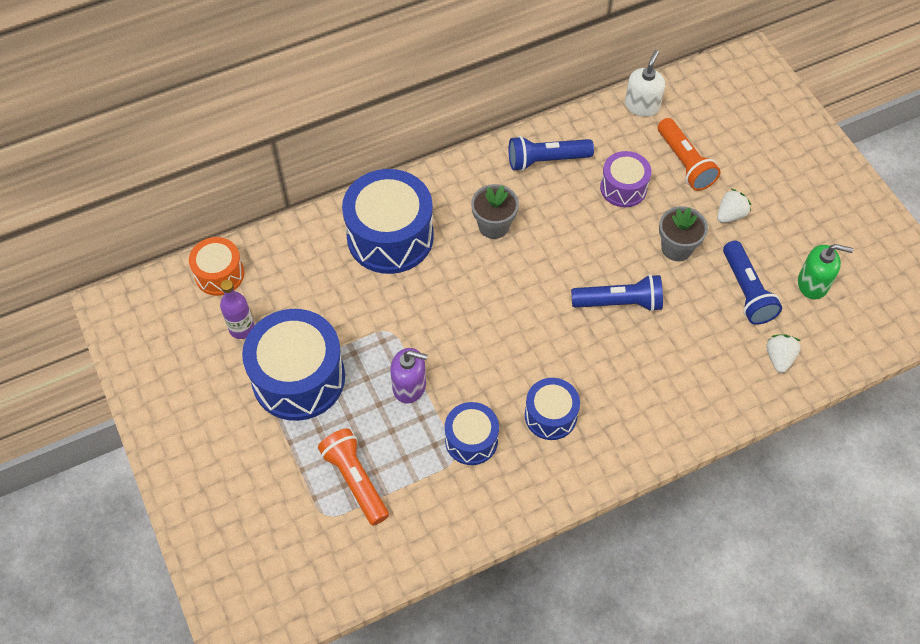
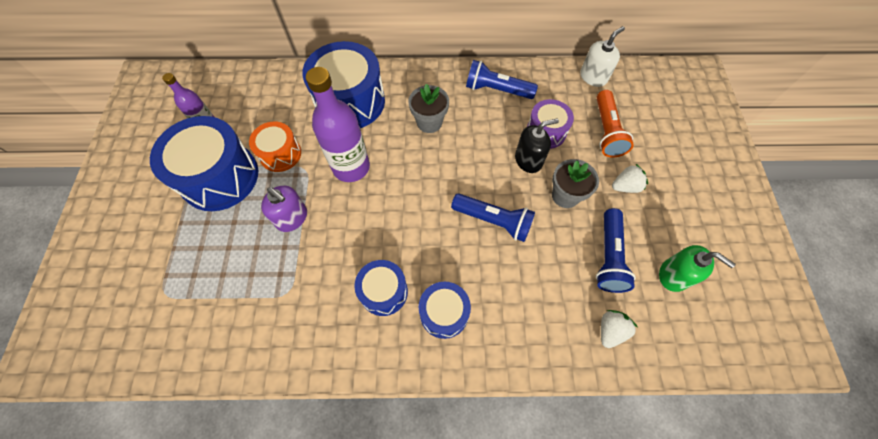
camera: 25 degrees right, 5 degrees up
orange drum [189,237,244,296] -> orange drum moved to [249,122,301,172]
orange flashlight [318,428,389,526] -> none
blue drum [445,402,499,465] -> blue drum moved to [419,282,471,339]
none -> purple bottle [306,67,370,182]
none -> black soap dispenser [515,118,559,173]

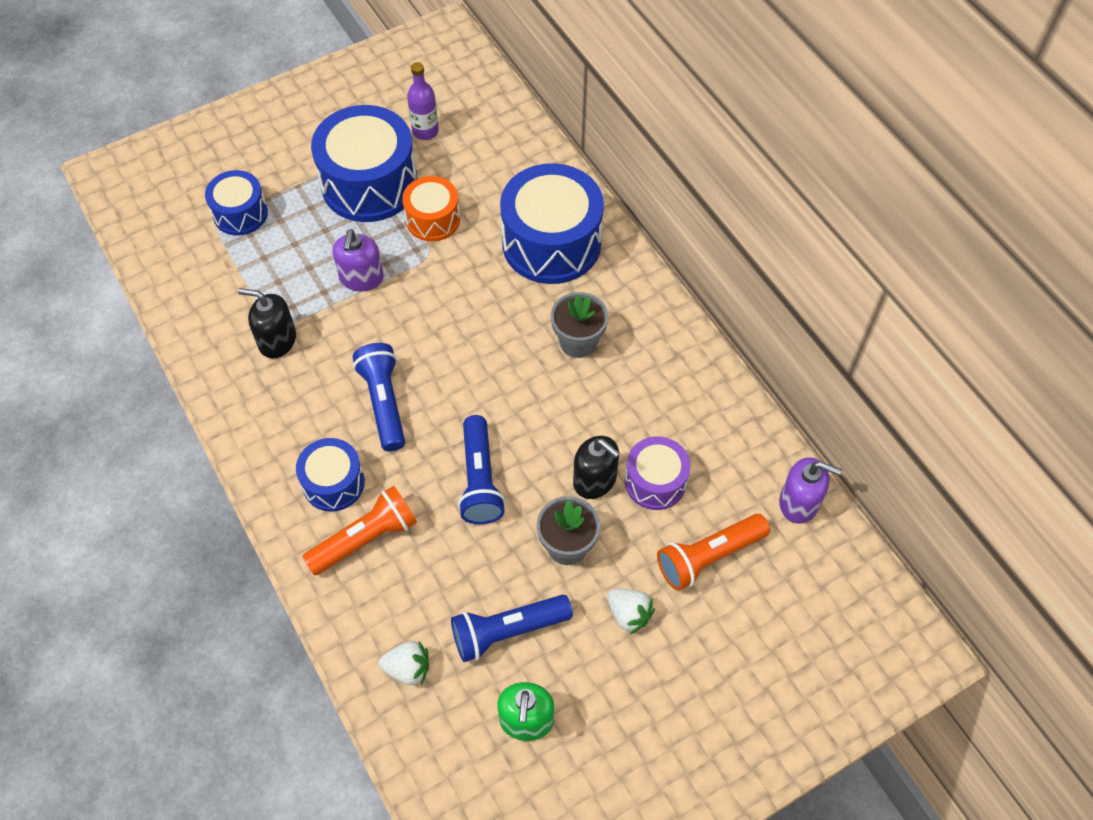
camera: 60 degrees right, 5 degrees down
purple bottle [306,67,370,182] -> none
blue drum [354,260,408,316] -> blue drum moved to [205,170,268,236]
blue flashlight [466,60,538,99] -> blue flashlight moved to [353,343,405,452]
white soap dispenser [580,26,625,87] -> purple soap dispenser [779,457,842,524]
none -> black soap dispenser [238,288,296,359]
none -> orange flashlight [302,486,417,575]

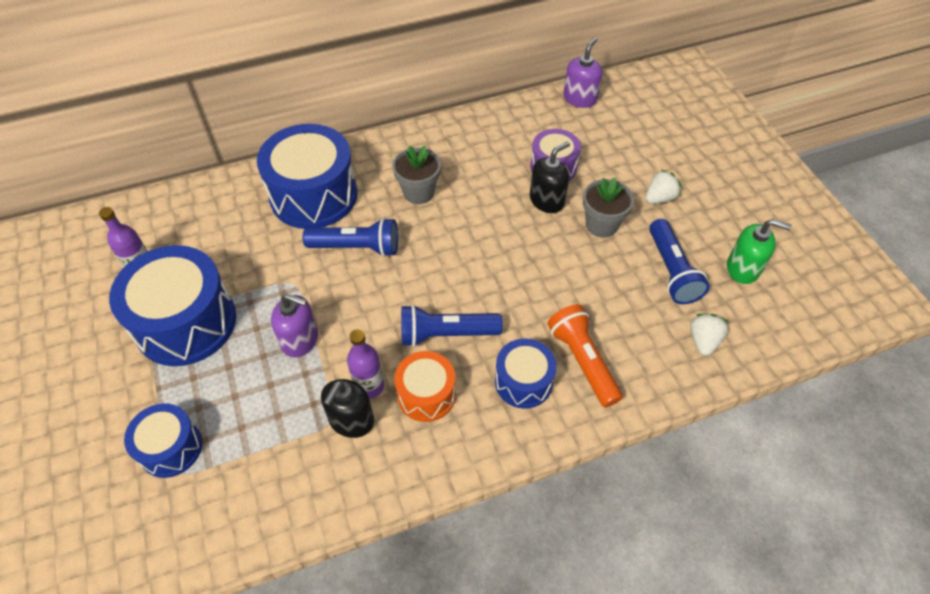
camera: 80 degrees left, 5 degrees down
orange drum [402,176,460,241] -> orange drum moved to [394,351,456,422]
blue flashlight [458,415,505,524] -> blue flashlight moved to [303,218,398,257]
orange flashlight [657,514,770,591] -> none
none -> purple bottle [347,329,384,399]

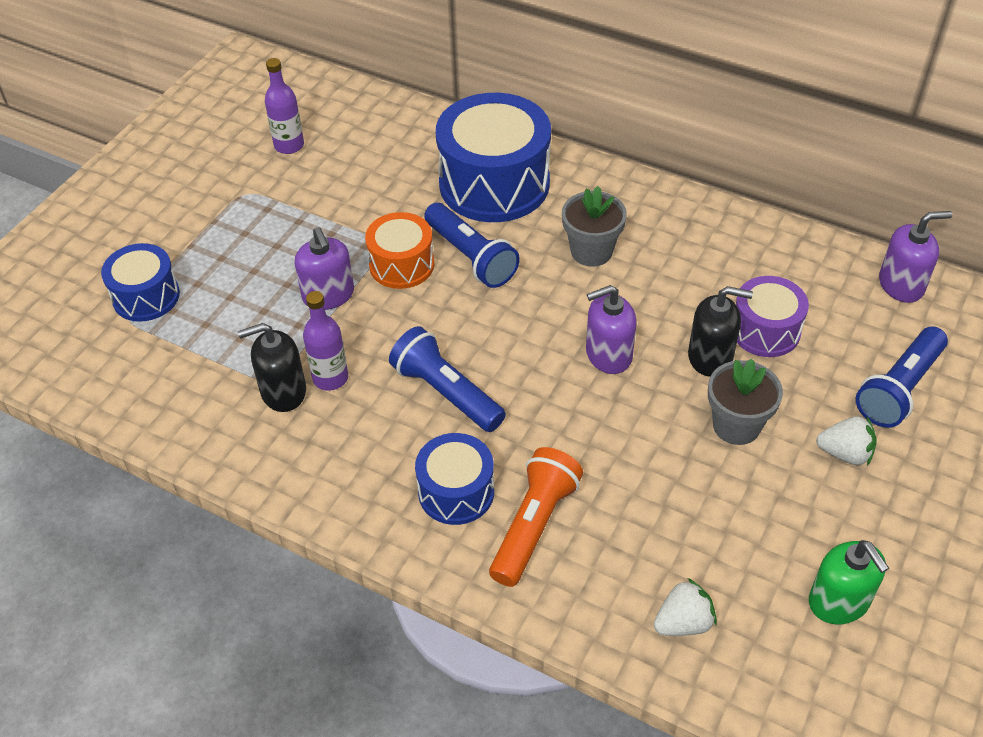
camera: 50 degrees right, 5 degrees down
blue drum [109,245,236,366] -> none
orange drum [394,351,456,422] -> orange drum moved to [365,212,434,289]
blue flashlight [649,219,710,304] -> blue flashlight moved to [856,327,948,428]
none -> purple soap dispenser [586,285,637,374]

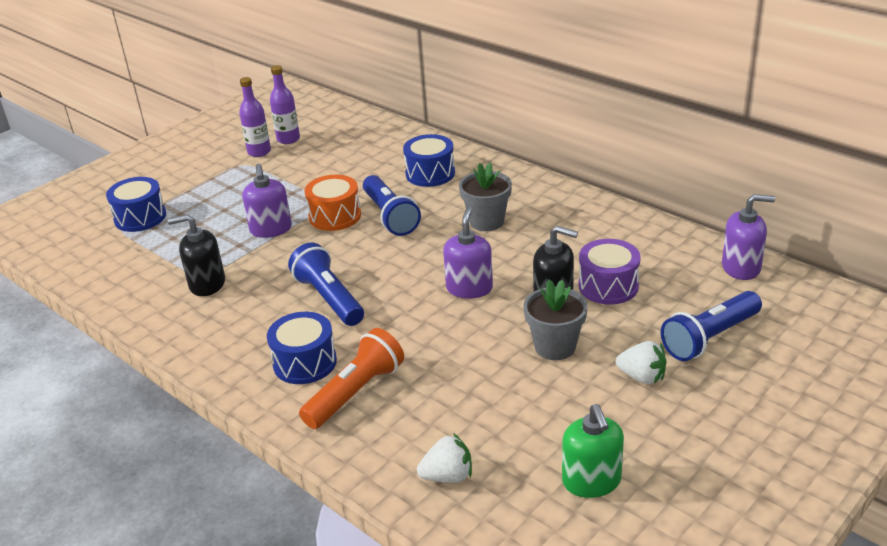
camera: 15 degrees right, 15 degrees down
purple bottle [303,291,348,391] -> purple bottle moved to [239,77,271,157]
blue drum [436,93,551,222] -> blue drum [403,134,455,187], size x0.56
purple soap dispenser [586,285,637,374] -> purple soap dispenser turned 105 degrees clockwise [443,207,493,299]

